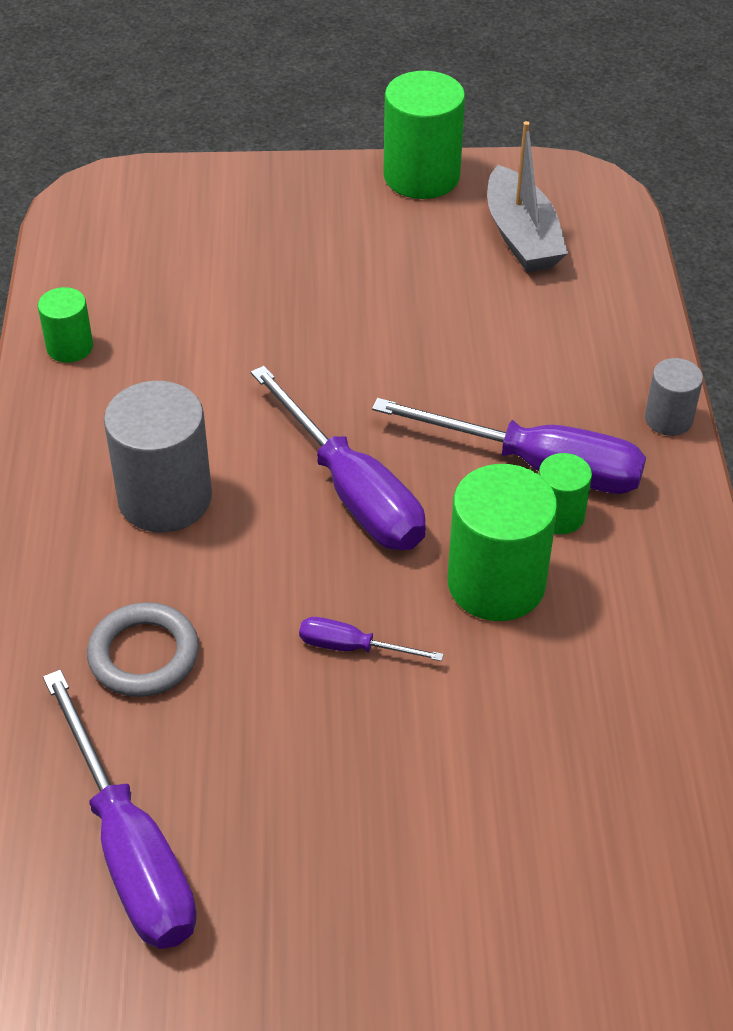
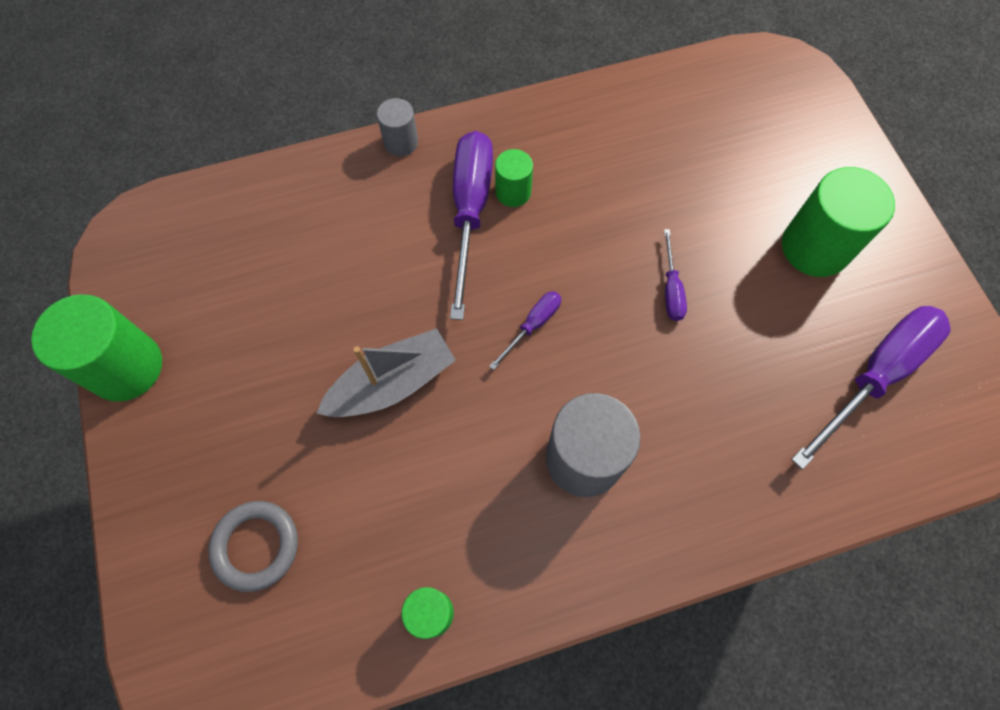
camera: 105 degrees left, 20 degrees up
grey ring [87,602,199,697] -> grey ring moved to [208,501,298,592]
purple screwdriver [251,366,426,550] -> purple screwdriver [489,291,561,370], size x0.47
green cylinder [448,464,558,621] -> green cylinder moved to [782,167,895,277]
grey boat [487,121,568,272] -> grey boat moved to [316,328,456,417]

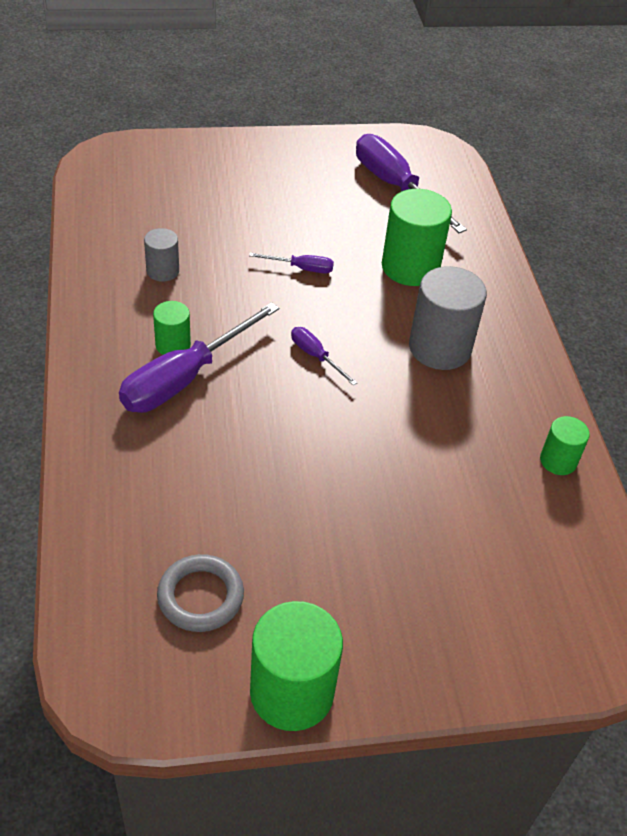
camera: 85 degrees left, 20 degrees down
grey ring [208,501,298,592] -> grey ring moved to [157,554,244,632]
grey boat [316,328,456,417] -> none
grey cylinder [377,98,418,156] -> grey cylinder moved to [144,228,179,282]
purple screwdriver [450,131,493,320] -> purple screwdriver turned 60 degrees counterclockwise [119,302,279,413]
green cylinder [782,167,895,277] -> green cylinder moved to [382,189,452,286]

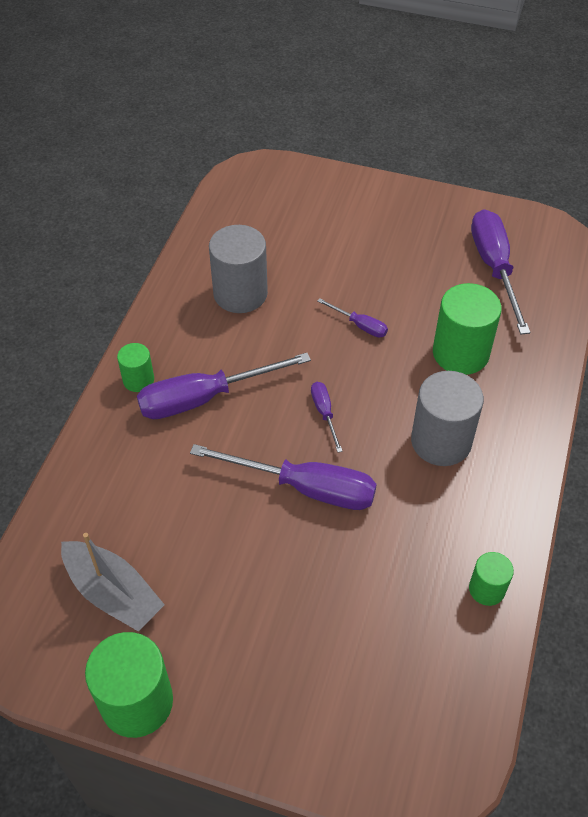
camera: 30 degrees right, 5 degrees up
grey cylinder [144,228,179,282] -> grey cylinder [209,225,268,313], size x1.85
green cylinder [153,301,191,355] -> green cylinder moved to [117,343,154,392]
grey ring [157,554,244,632] -> grey boat [61,533,165,631]
none -> purple screwdriver [190,444,377,510]

